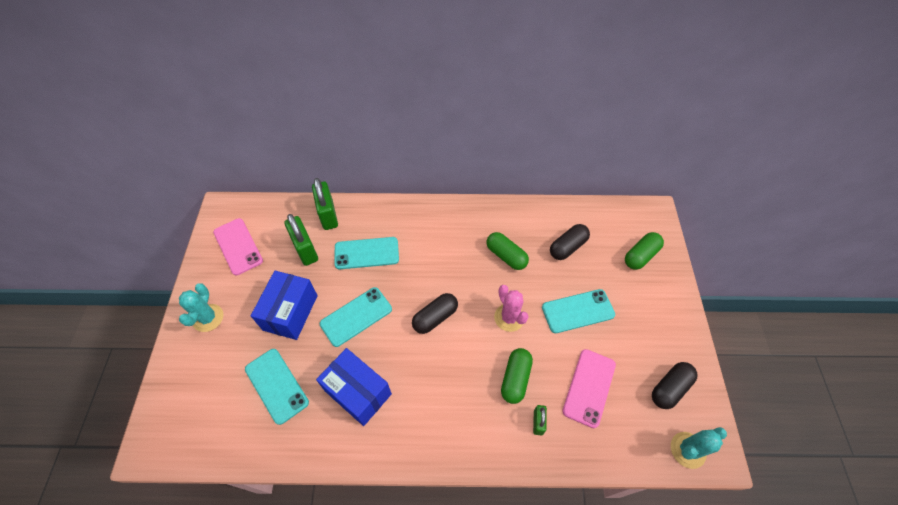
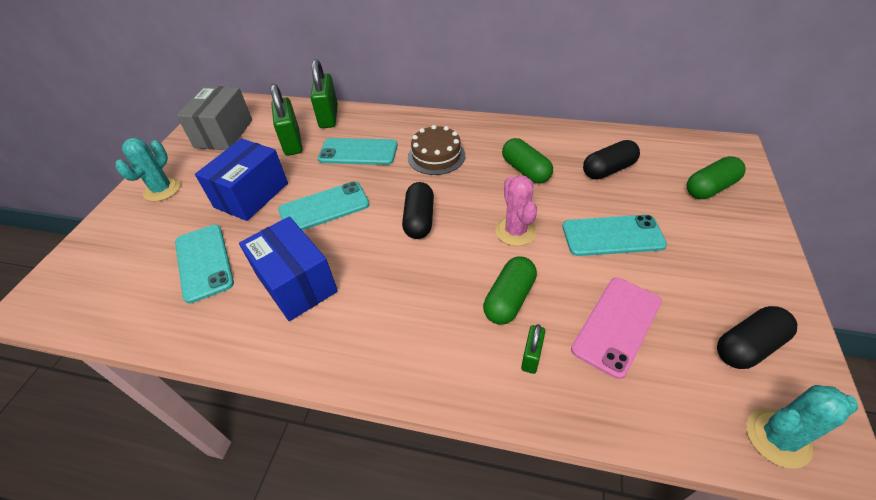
camera: 15 degrees right, 10 degrees down
pink phone [213,218,263,276] -> grey box [176,86,252,150]
black capsule [412,293,458,334] -> black capsule turned 60 degrees counterclockwise [402,182,434,239]
none -> brown cake [408,125,465,175]

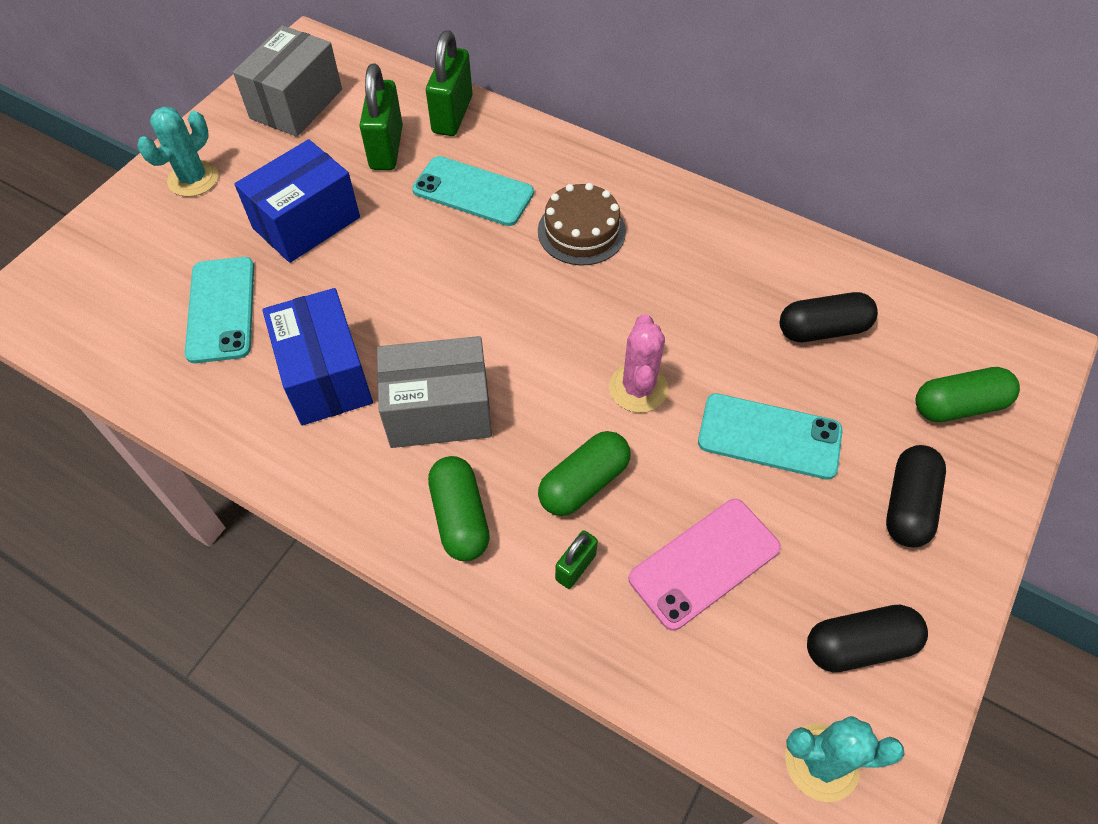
camera: 15 degrees right, 10 degrees up
turquoise phone [278,181,369,230] -> none
black capsule [402,182,434,239] -> black capsule moved to [886,445,946,548]
green capsule [502,138,553,183] -> green capsule moved to [428,456,490,561]
none -> grey box [377,336,492,448]

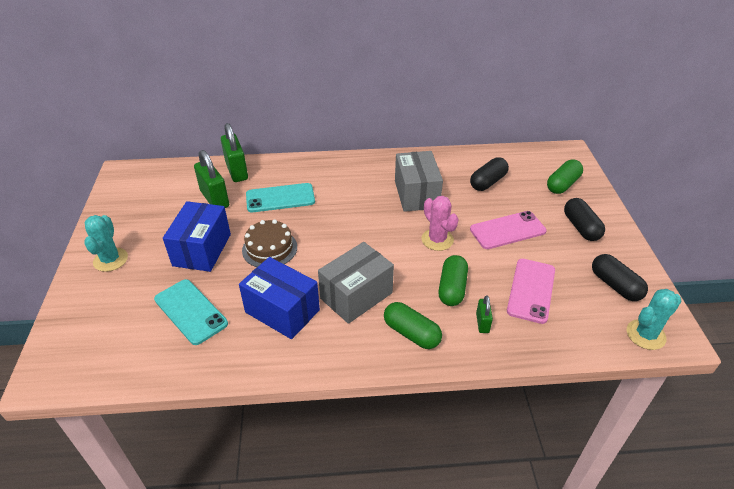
camera: 35 degrees left, 15 degrees down
grey box [233,25,342,137] -> grey box moved to [395,151,443,212]
brown cake [538,183,626,265] -> brown cake moved to [242,219,297,267]
turquoise phone [698,393,843,480] -> pink phone [470,211,547,249]
black capsule [807,605,928,672] -> black capsule turned 75 degrees counterclockwise [592,254,648,301]

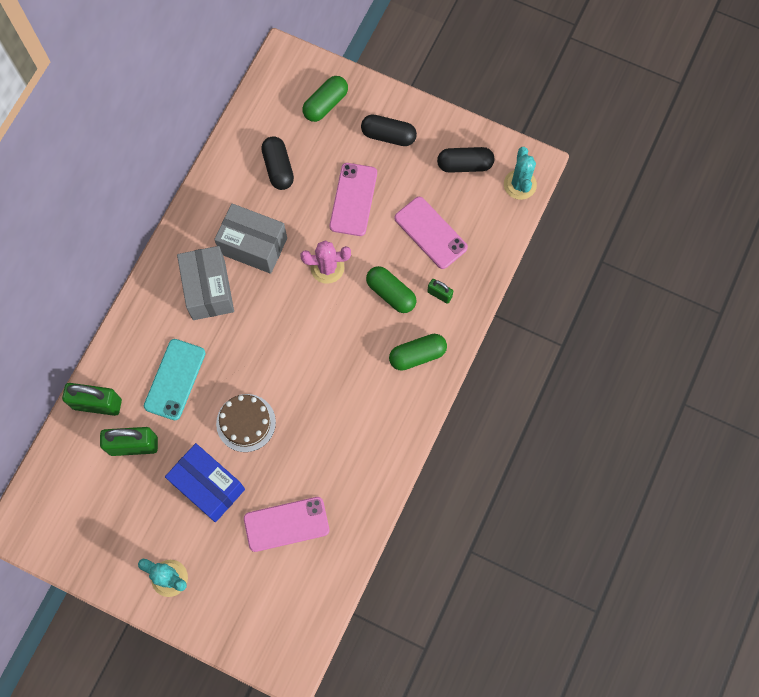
camera: 60 degrees left, 30 degrees up
turquoise phone [154,279,228,345] -> pink phone [244,497,329,552]
blue box [239,257,320,339] -> none
grey box [318,242,394,324] -> grey box moved to [177,246,234,320]
green capsule [547,160,583,194] -> green capsule turned 60 degrees clockwise [302,76,348,122]

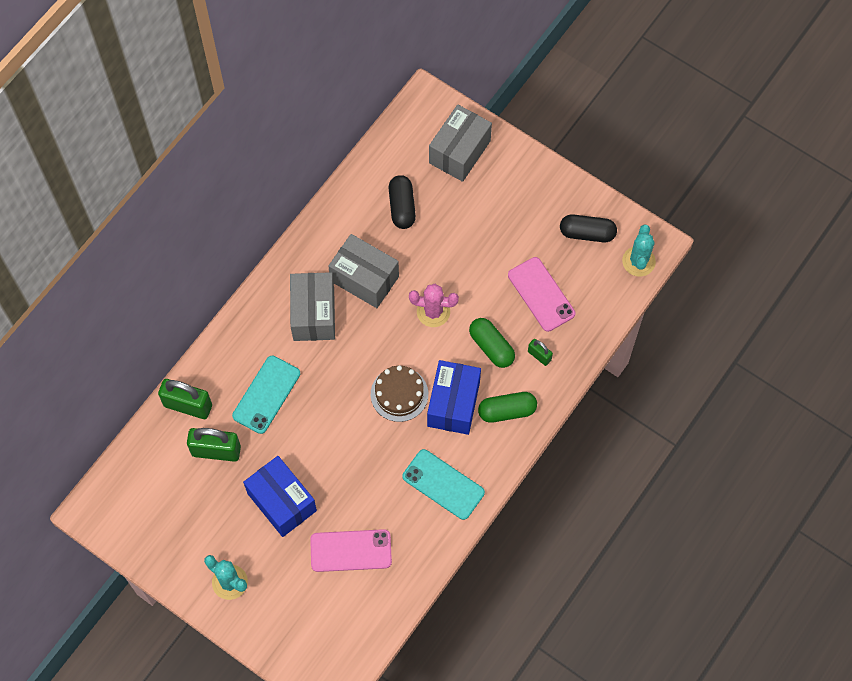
camera: 10 degrees right, 5 degrees down
brown cake [216,394,276,452] -> brown cake moved to [371,365,428,422]
green capsule [302,76,348,122] -> grey box [429,104,492,182]
pink phone [329,163,377,236] -> none
black capsule [361,114,417,146] -> none
none -> turquoise phone [403,449,485,520]
none -> blue box [427,360,481,435]

